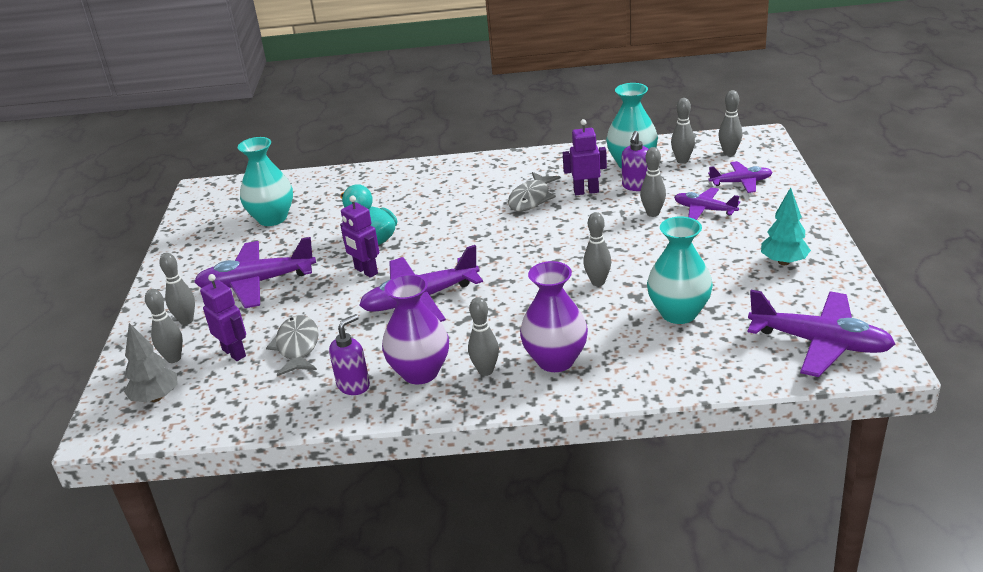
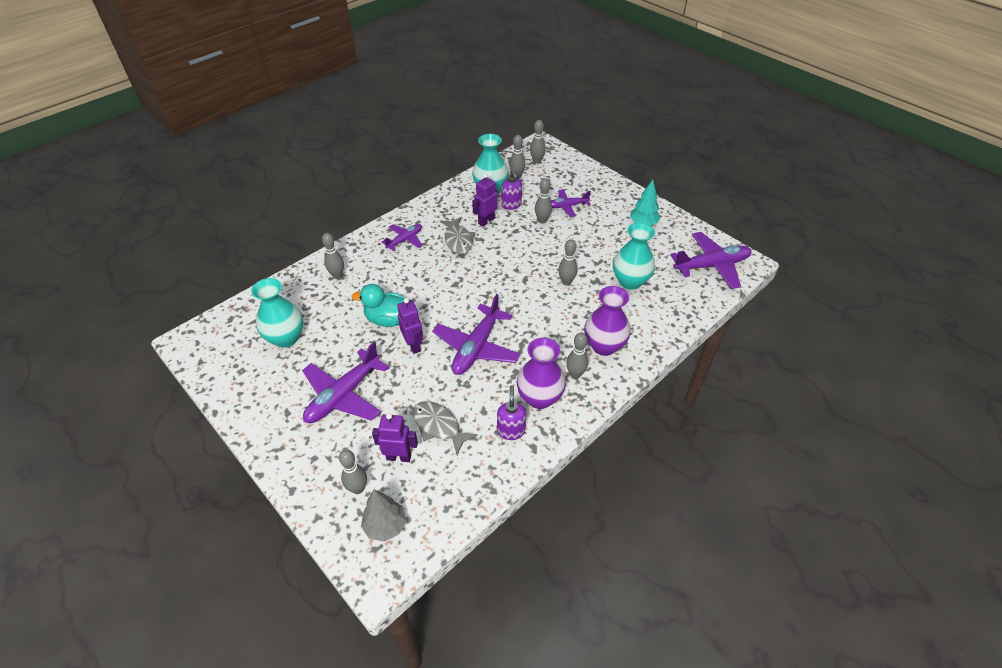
camera: 45 degrees left, 15 degrees up
grey bowling pin [159,253,195,325] -> grey bowling pin moved to [322,233,344,279]
purple robot [340,196,379,278] -> purple robot turned 120 degrees counterclockwise [397,298,424,354]
purple plane [708,161,773,193] -> purple plane moved to [382,224,423,251]

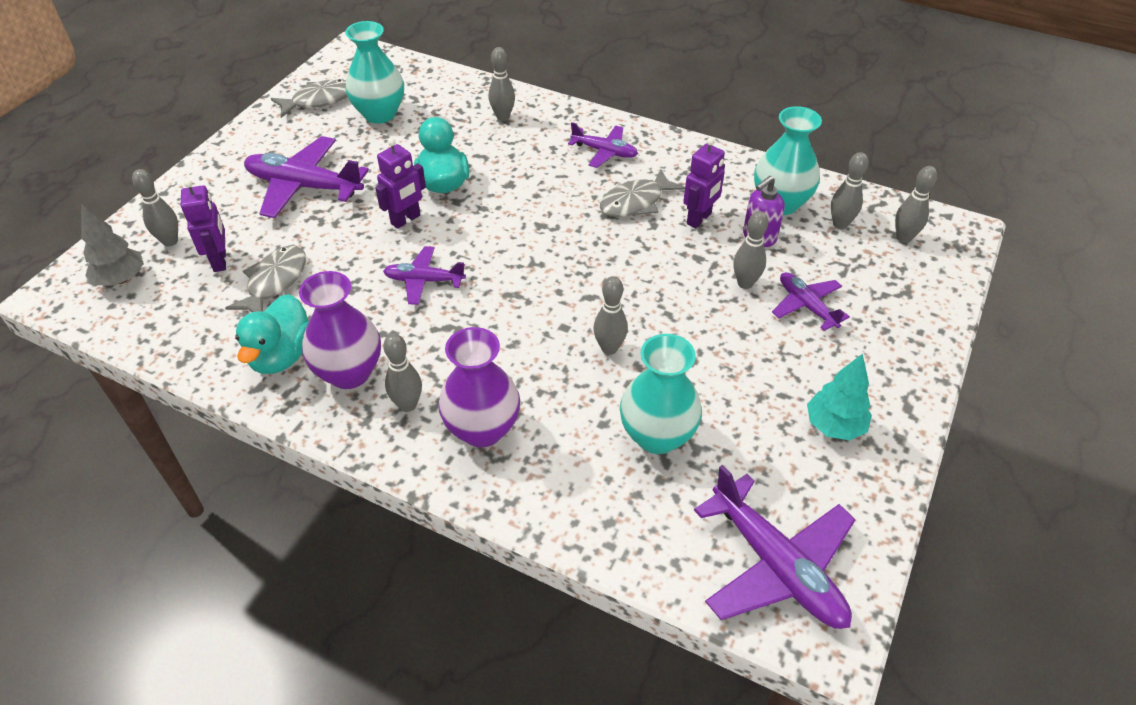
camera: 70 degrees right, 0 degrees up
purple plane [432,294,521,375] -> purple plane [383,246,466,305], size x0.58
purple robot [472,173,498,226] -> purple robot turned 105 degrees clockwise [683,138,725,228]
purple soap dispenser [497,385,526,440] -> turquoise duck [235,294,309,374]
none -> grey fish [271,79,348,118]

